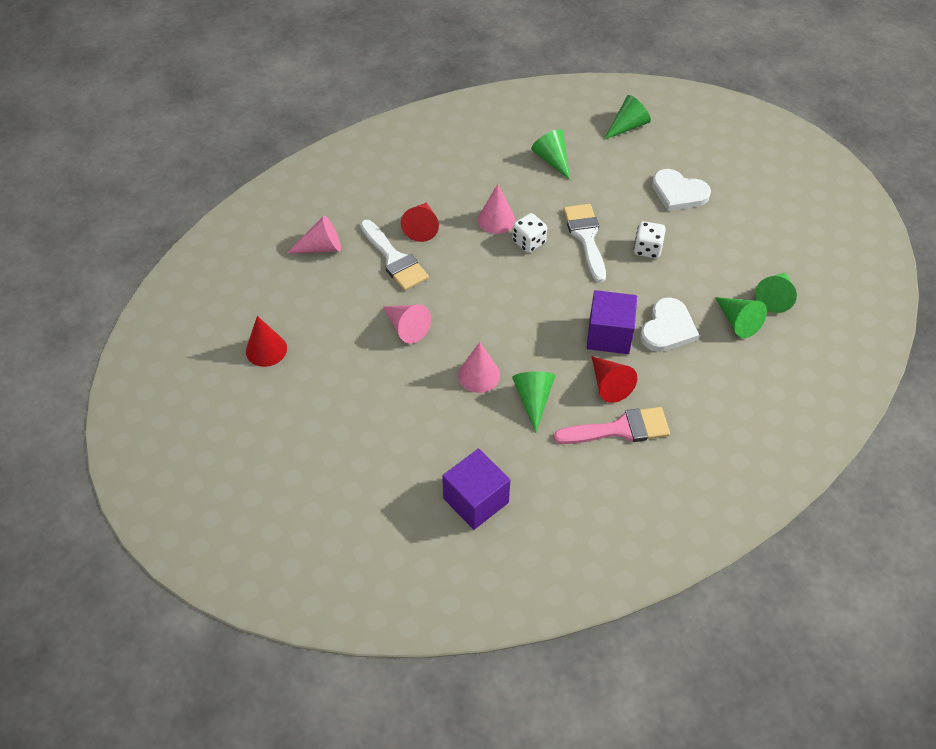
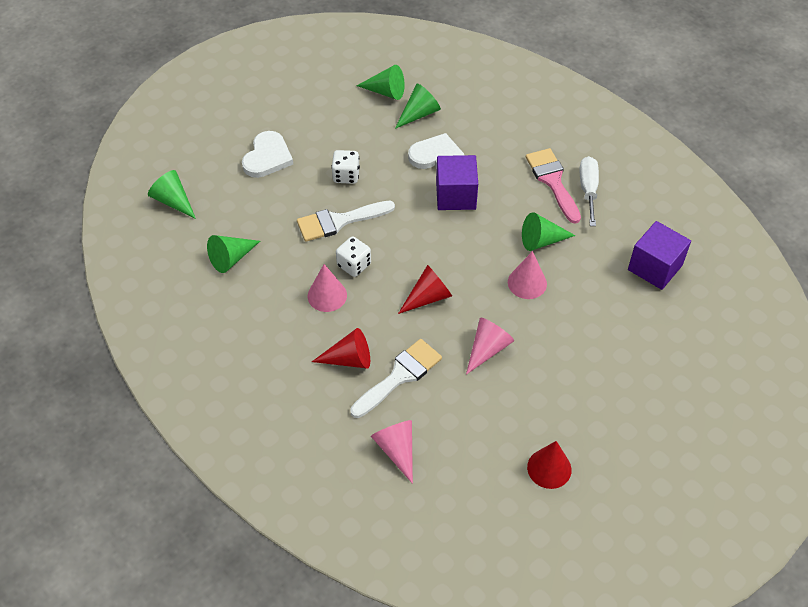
camera: 100 degrees left, 0 degrees up
red cone [591,356,637,403] -> red cone moved to [398,265,452,314]
none -> white screwdriver [580,156,599,226]

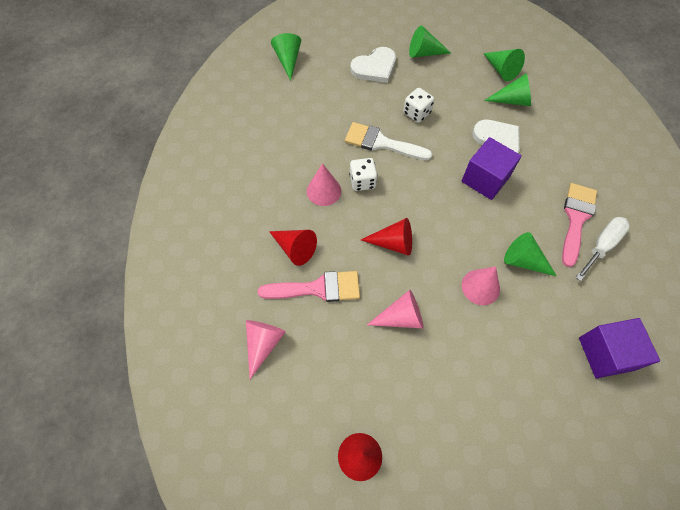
camera: 40 degrees right, 10 degrees up
green cone [207,235,260,273] -> green cone moved to [409,25,451,58]
white brush [350,339,442,418] -> pink brush [258,271,360,302]

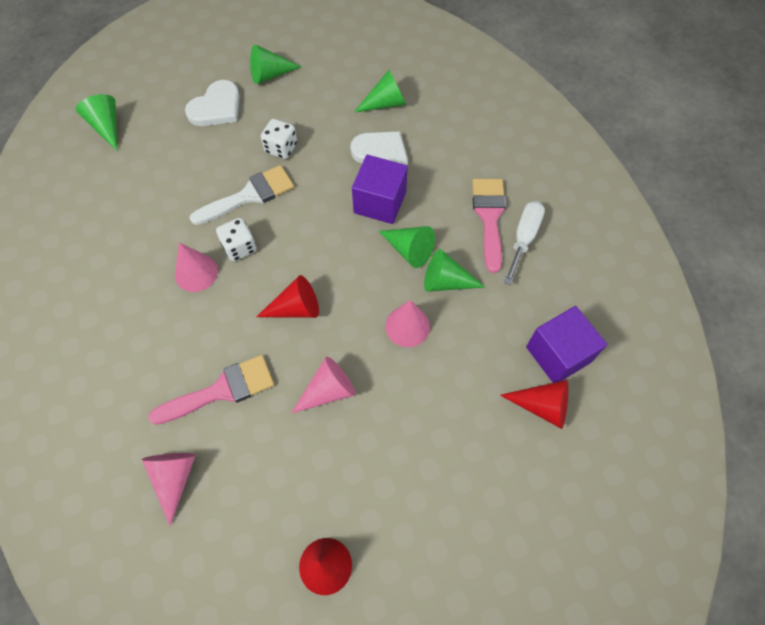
camera: 20 degrees left, 0 degrees up
red cone [269,230,317,266] -> red cone moved to [500,380,568,429]
white brush [345,122,432,160] -> white brush turned 150 degrees clockwise [190,165,294,225]
green cone [483,49,525,81] -> green cone moved to [379,226,435,268]

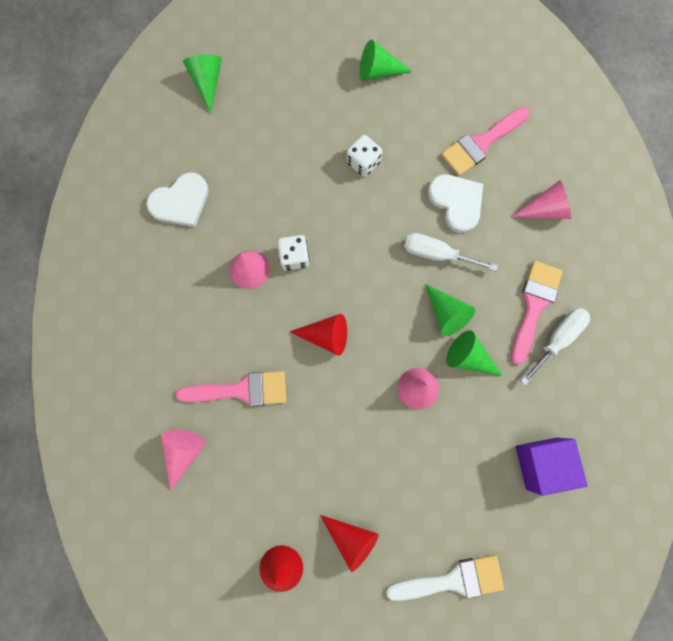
camera: 20 degrees right, 15 degrees up
white heart [185,80,240,126] -> white heart moved to [146,172,209,227]
white brush [190,165,294,225] -> white brush moved to [386,555,504,601]
pink cone [291,356,356,414] -> pink cone moved to [511,180,571,219]
purple cube [352,155,408,224] -> white screwdriver [404,233,498,271]
green cone [354,70,406,112] -> pink brush [441,107,530,176]
red cone [500,380,568,429] -> red cone moved to [320,515,379,572]

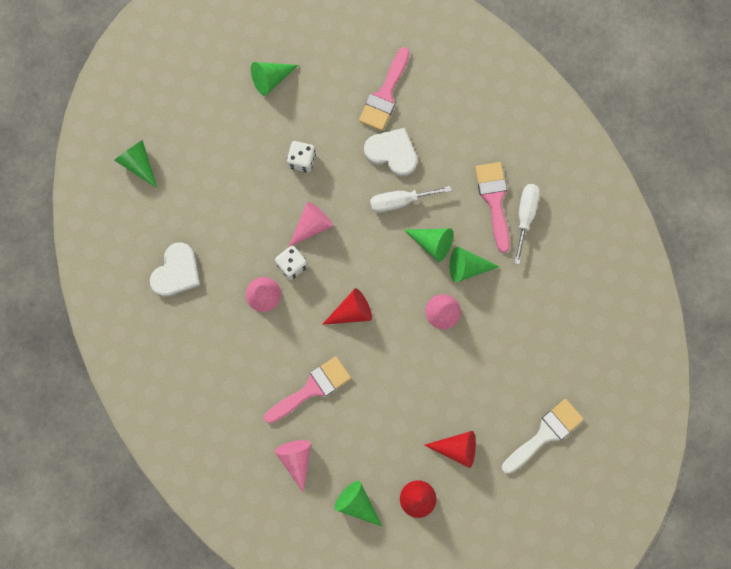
camera: 30 degrees left, 0 degrees up
pink cone [511,180,571,219] -> pink cone moved to [288,202,333,247]
purple cube [516,438,587,496] -> none
none -> green cone [334,481,382,526]

